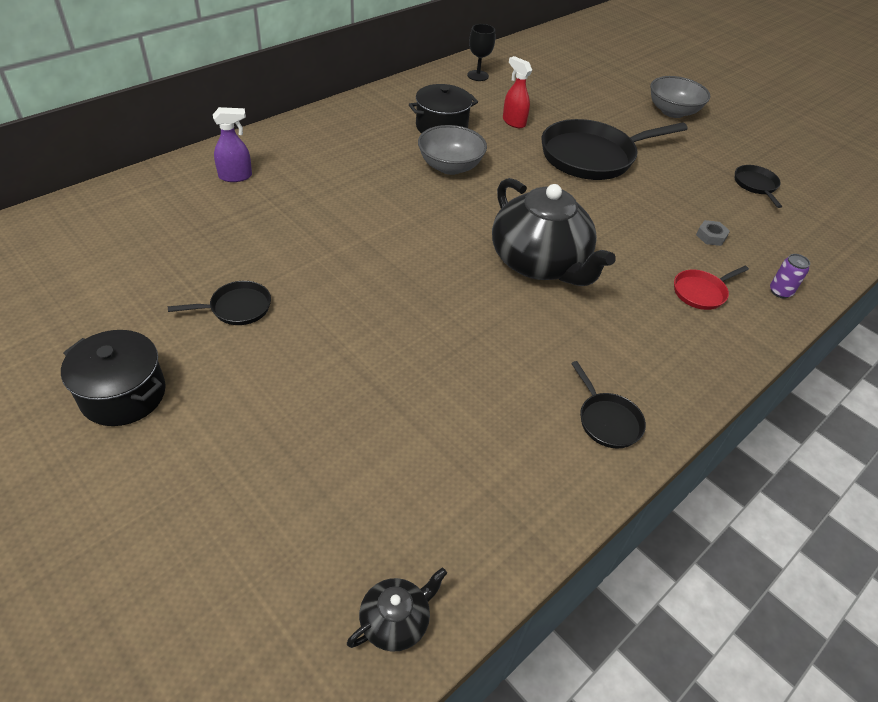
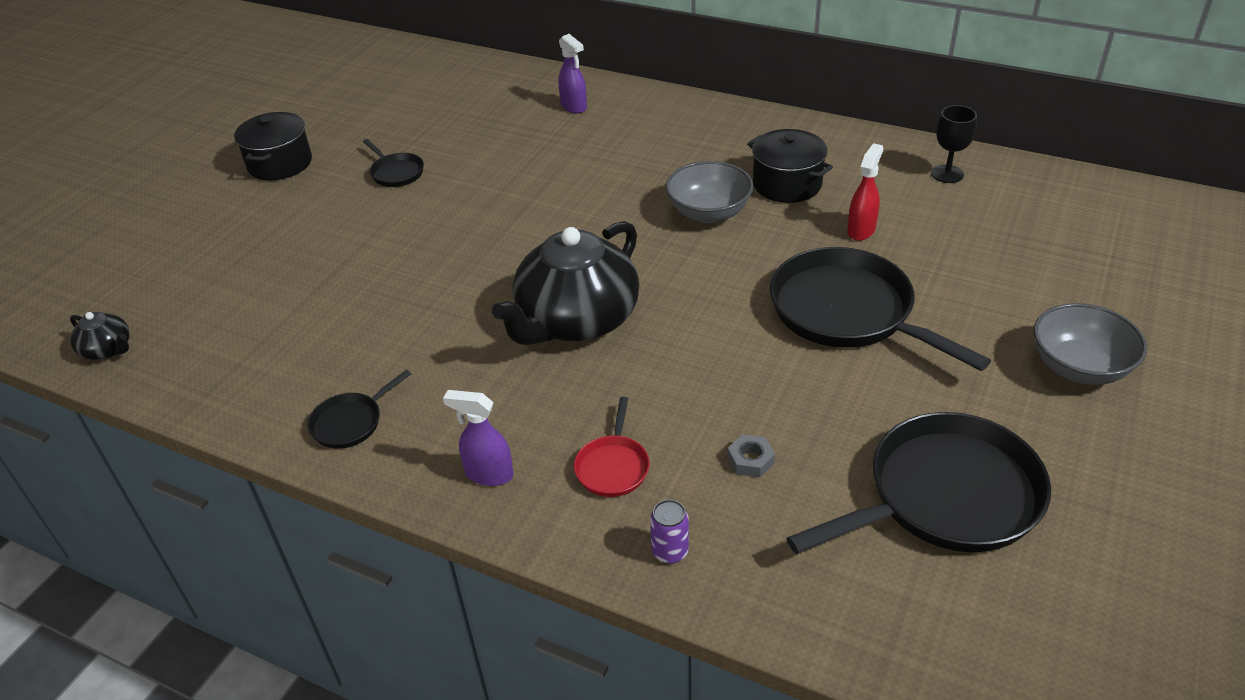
camera: 75 degrees right, 5 degrees down
red pan [674,266,749,310] -> red pan turned 120 degrees counterclockwise [574,397,650,497]
black pan [735,165,782,208] -> black pan [786,412,1051,554], size x2.16
none -> purple spray bottle [443,390,513,486]

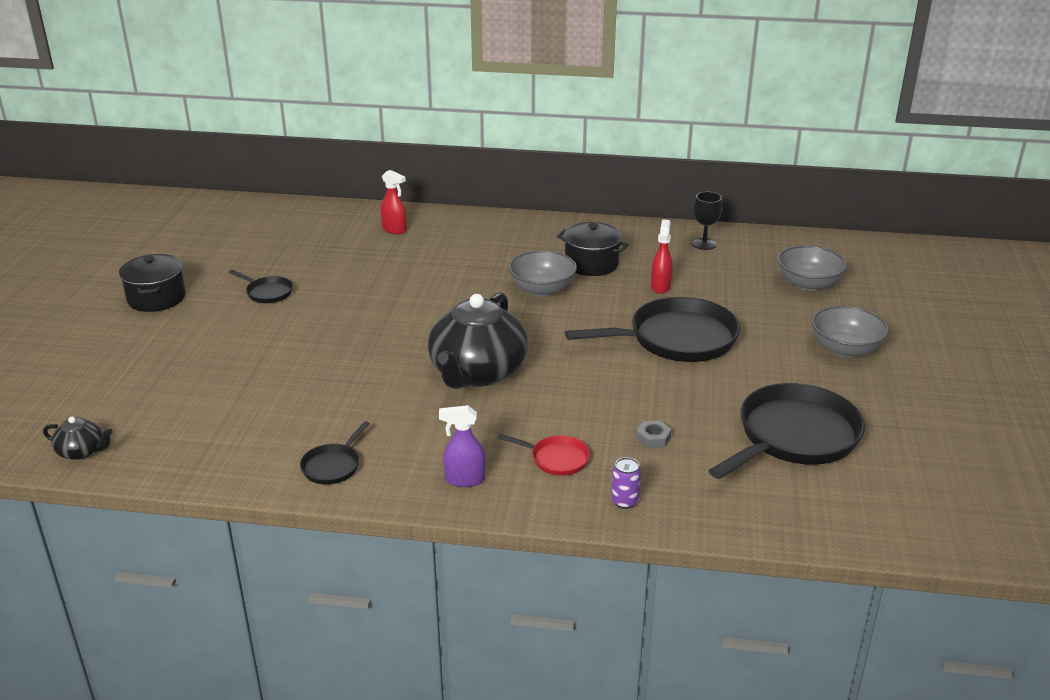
camera: 20 degrees left, 10 degrees down
purple spray bottle [558,34,587,113] -> red spray bottle [381,170,407,234]
red pan [574,397,650,497] -> red pan turned 60 degrees counterclockwise [497,434,590,476]
black pan [770,247,991,371] -> black pan turned 135 degrees clockwise [565,297,740,362]
none -> grey bowl [777,245,847,291]

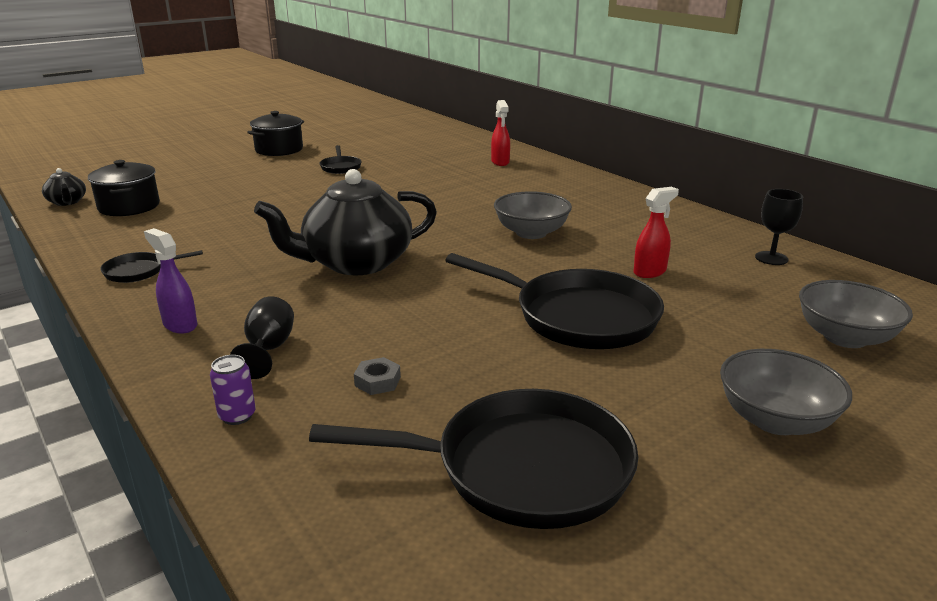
camera: 45 degrees right, 5 degrees down
red pan [497,434,590,476] -> black goblet [230,296,294,379]
black pot [557,222,629,276] -> black pot moved to [88,160,160,216]

